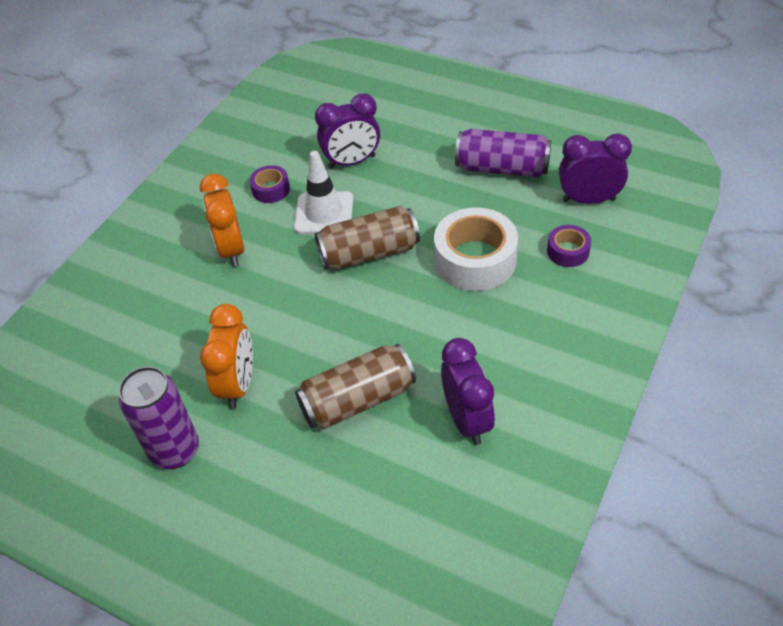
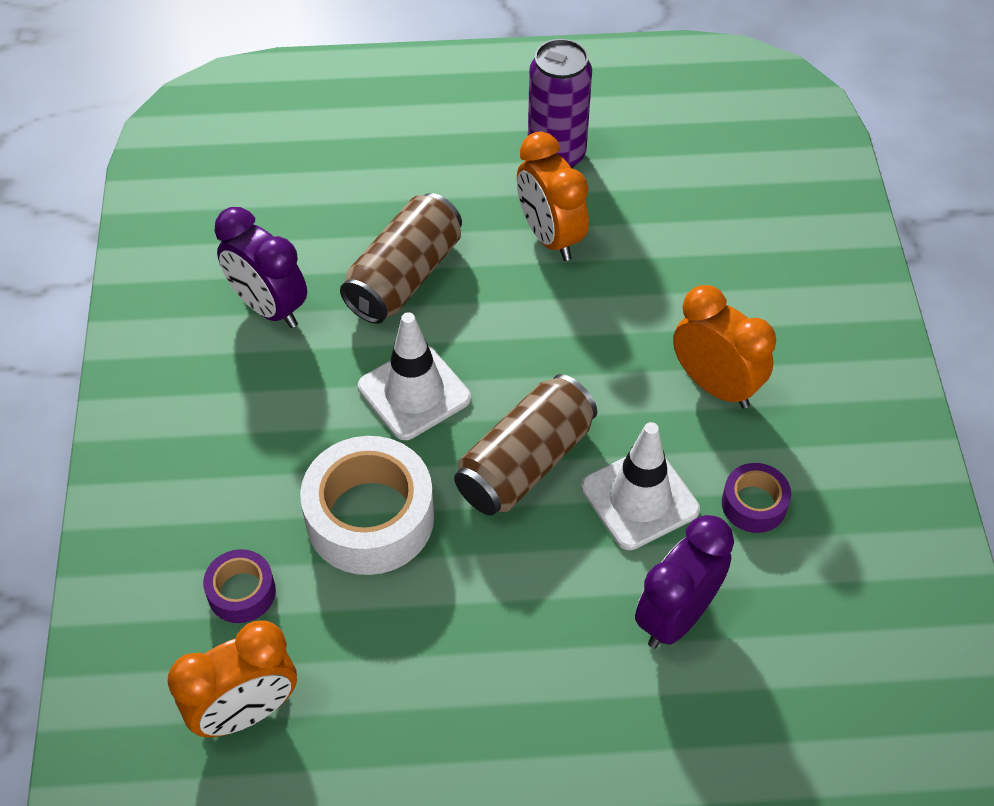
camera: 145 degrees right, 5 degrees up
purple can [455,129,551,178] -> none
purple clock [559,133,632,204] -> orange clock [168,621,297,737]
none -> white traffic cone [358,312,471,440]

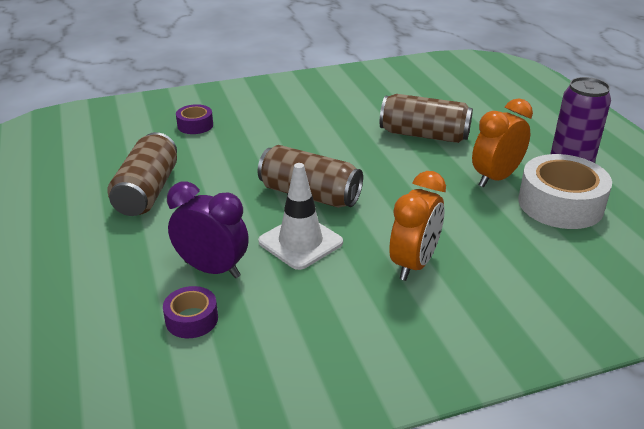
camera: 75 degrees right, 20 degrees down
orange clock [168,621,297,737] -> none
purple clock [215,207,307,328] -> none
white tape [300,436,434,575] -> white tape moved to [518,154,612,229]
white traffic cone [358,312,471,440] -> none
purple tape [722,463,791,533] -> purple tape moved to [163,286,218,338]
none -> brown can [107,132,177,216]

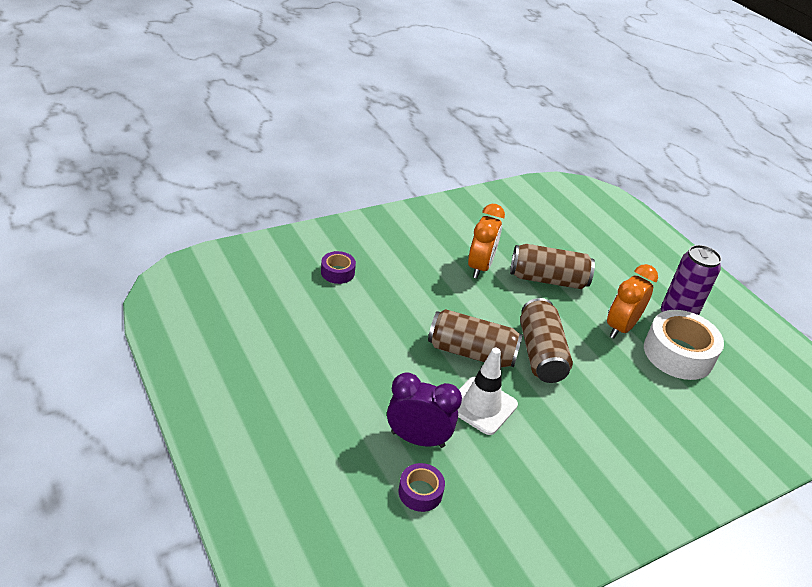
camera: 15 degrees left, 5 degrees up
brown can [107,132,177,216] -> brown can moved to [520,298,573,383]
orange clock [389,171,446,281] -> orange clock moved to [468,204,505,278]

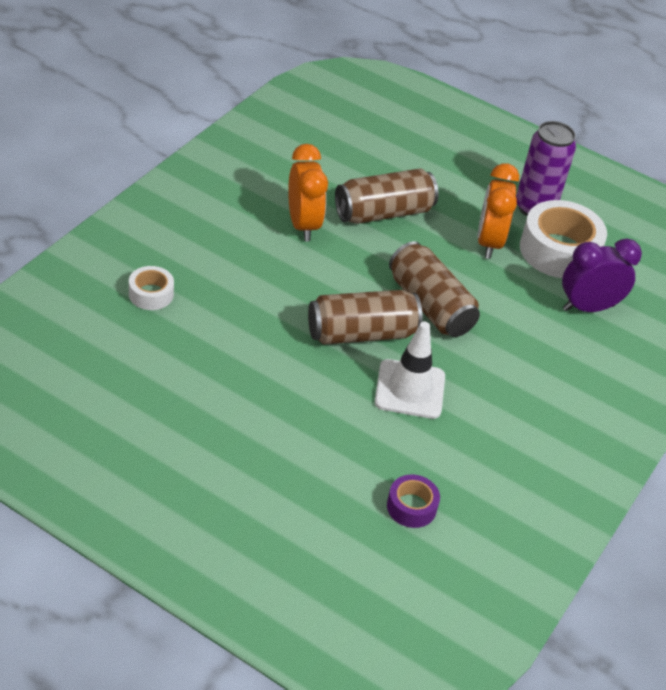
camera: 30 degrees left, 5 degrees up
purple tape [321,251,356,284] -> white tape [129,266,174,310]
purple clock [387,372,462,448] -> purple clock moved to [562,238,642,312]

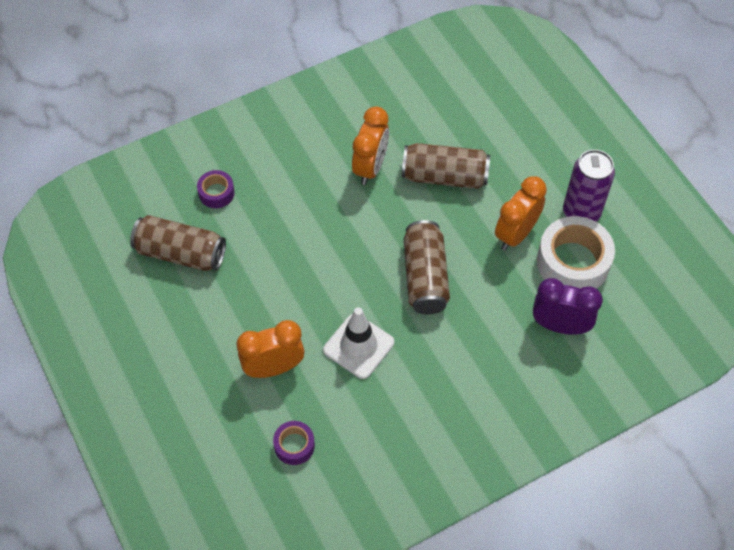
camera: 35 degrees right, 15 degrees up
white tape [129,266,174,310] -> purple tape [197,170,235,208]
brown can [308,290,422,345] -> brown can moved to [130,215,226,271]
none -> orange clock [236,320,305,378]

